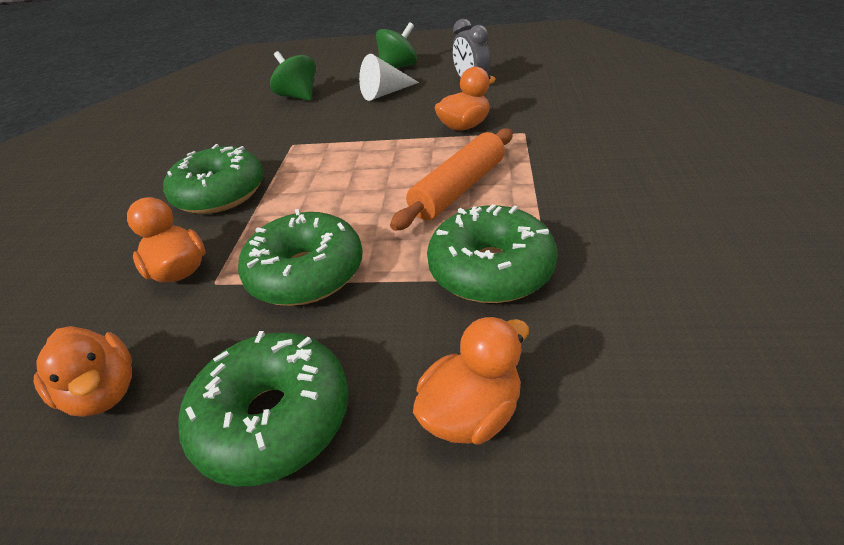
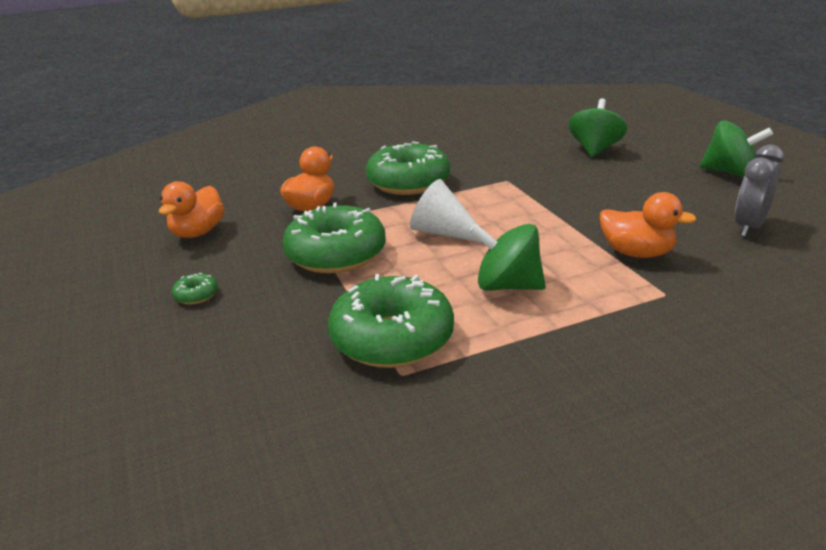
camera: 60 degrees right, 10 degrees down
green donut [178,331,349,487] -> green donut [172,273,218,304], size x0.40
white cone [359,54,419,101] -> white cone moved to [410,179,483,243]
orange rolling pin [390,128,513,231] -> green spinning top [469,223,546,291]
orange duck [413,316,529,444] -> none

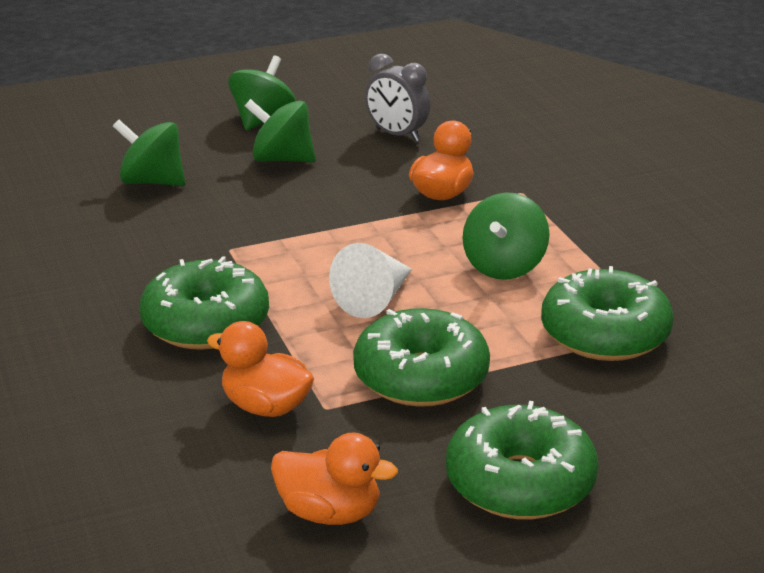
camera: 90 degrees left, 0 degrees up
green donut [172,273,218,304] -> green donut [446,401,599,520], size x2.50
none -> green spinning top [245,99,316,162]

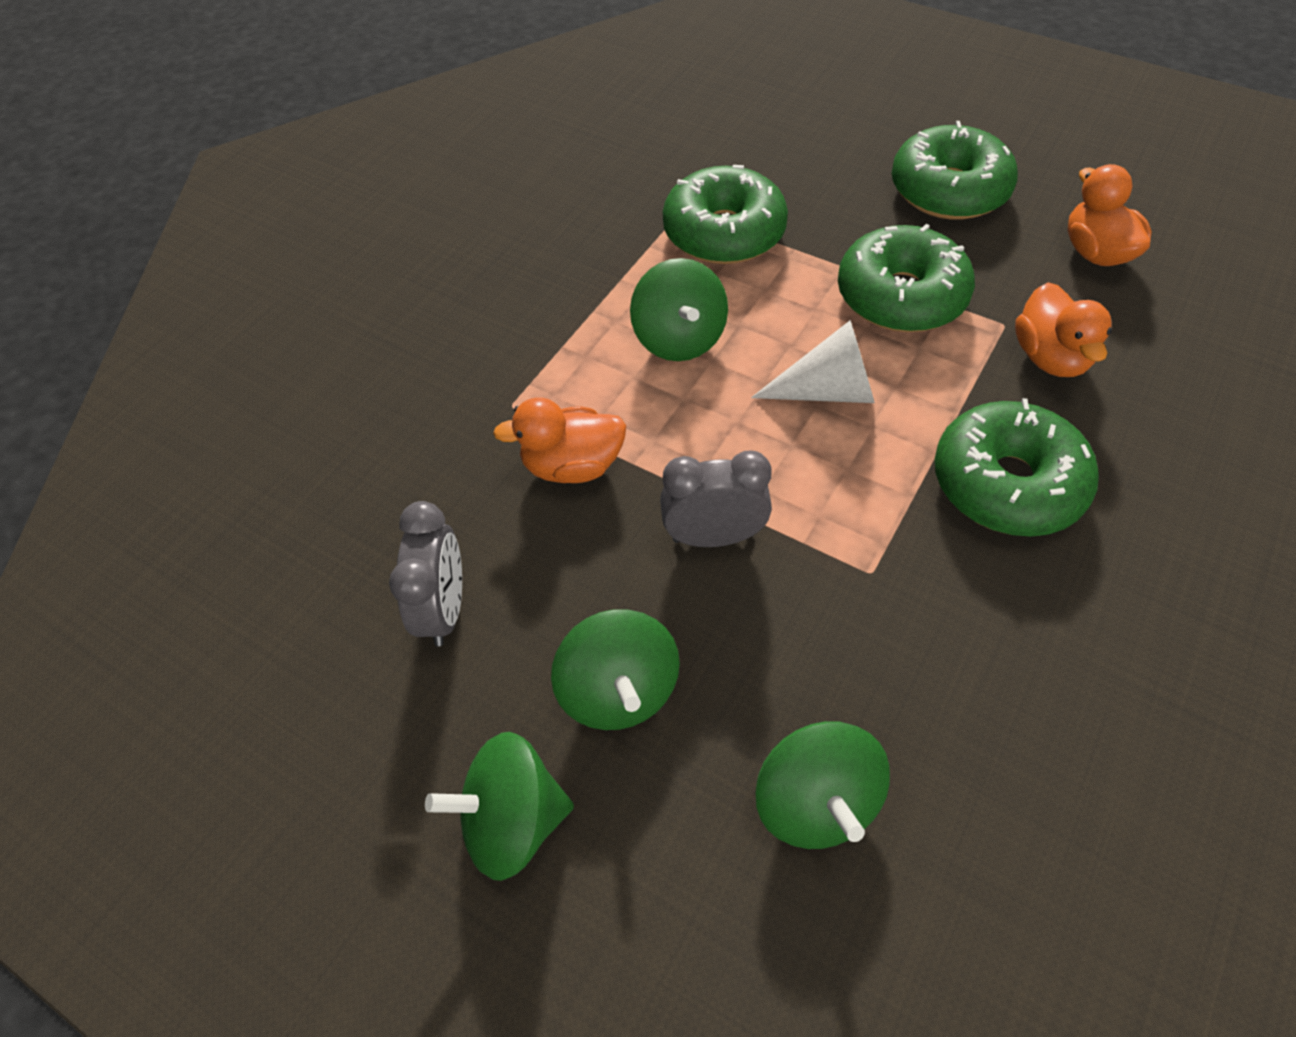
camera: 125 degrees left, 25 degrees up
green spinning top [463,192,550,280] -> green spinning top turned 90 degrees clockwise [630,258,728,361]
none -> grey clock [660,451,772,547]

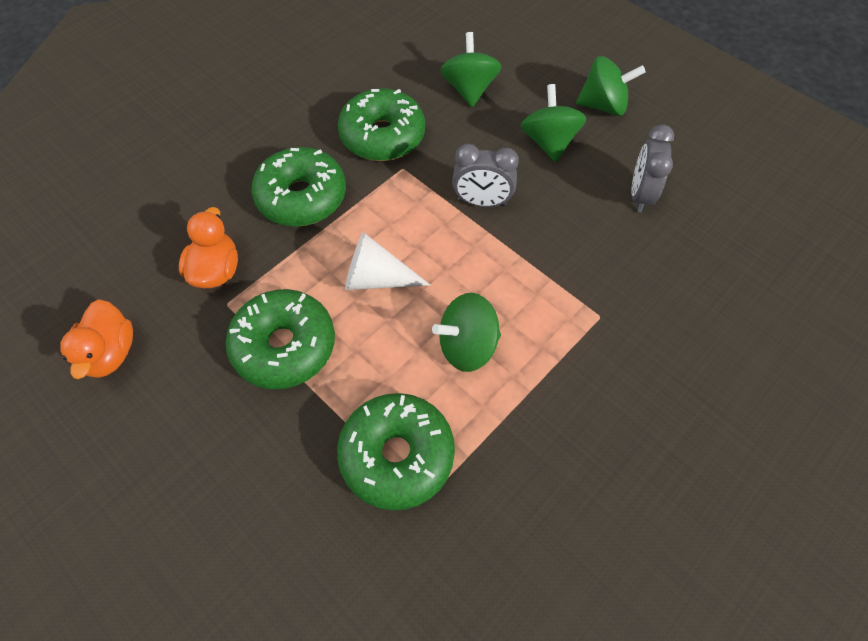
camera: 170 degrees left, 5 degrees up
orange duck [493,397,626,483] -> none
green spinning top [630,258,728,361] -> green spinning top turned 105 degrees counterclockwise [432,293,501,372]
green donut [892,121,1018,220] -> green donut moved to [338,88,425,161]

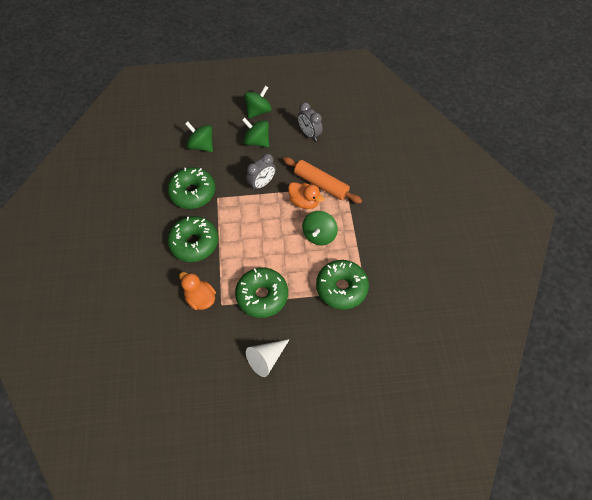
camera: 50 degrees left, 0 degrees up
orange duck [60,299,133,379] -> orange duck moved to [288,182,324,209]
white cone [345,232,430,290] -> white cone moved to [246,339,290,377]
none -> orange rolling pin [283,157,362,204]

